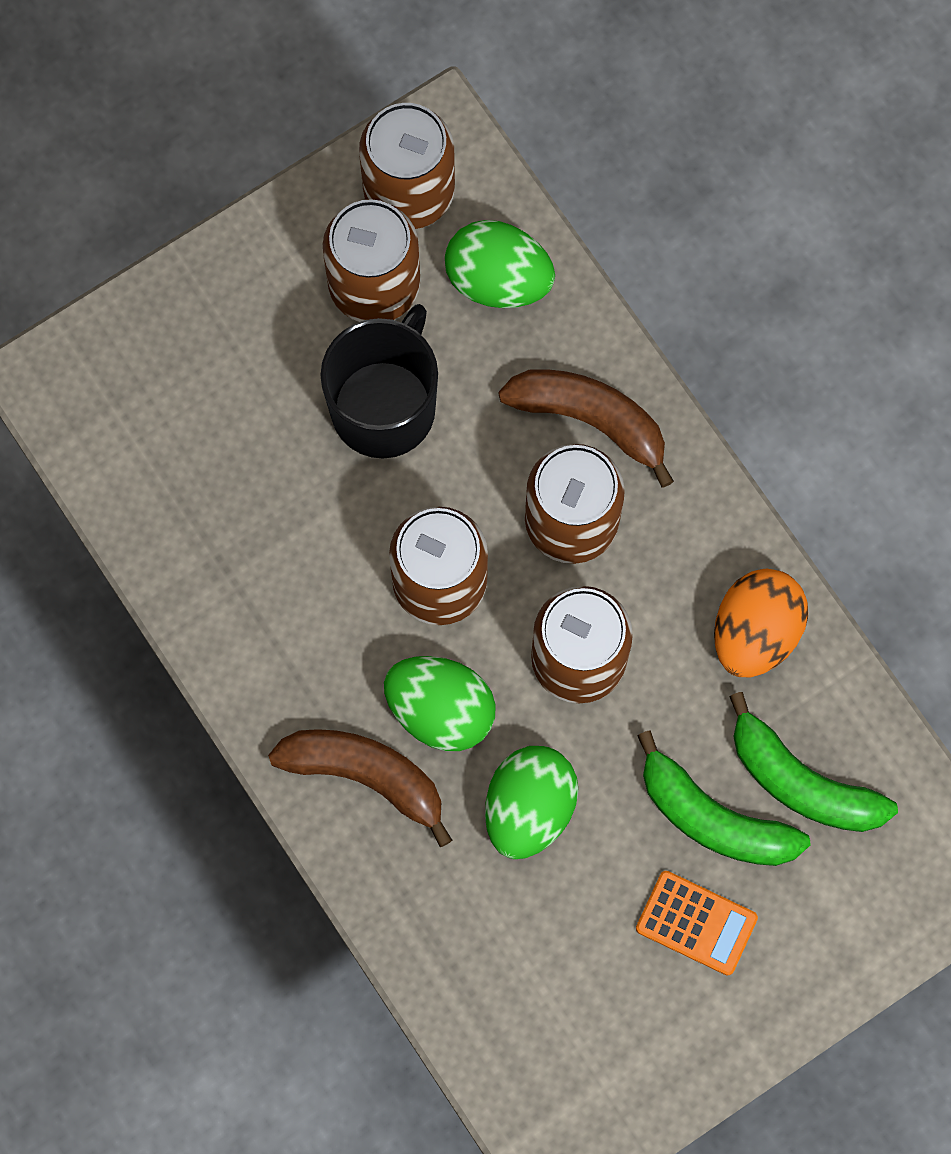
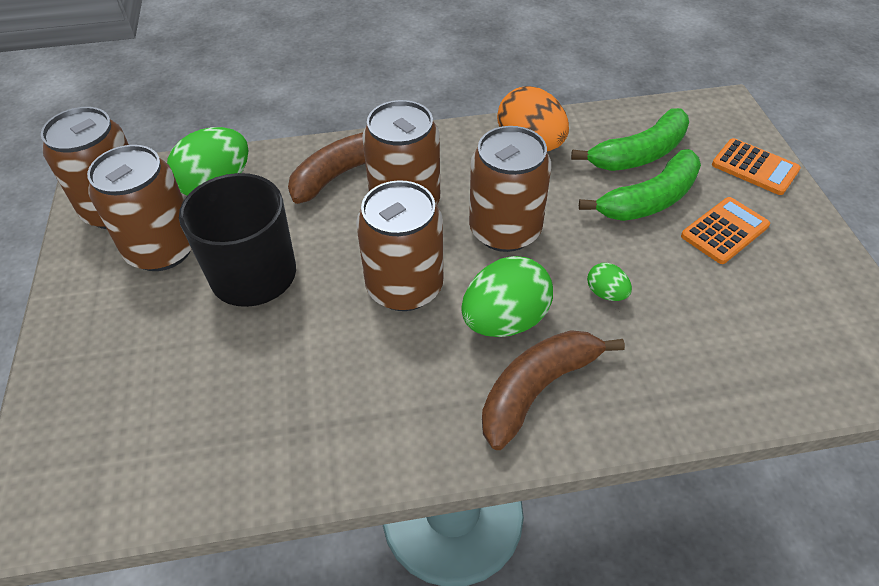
camera: 65 degrees left, 25 degrees down
green egg [485,746,579,859] -> green egg [587,263,632,301], size x0.49
none -> orange calculator [712,138,801,195]

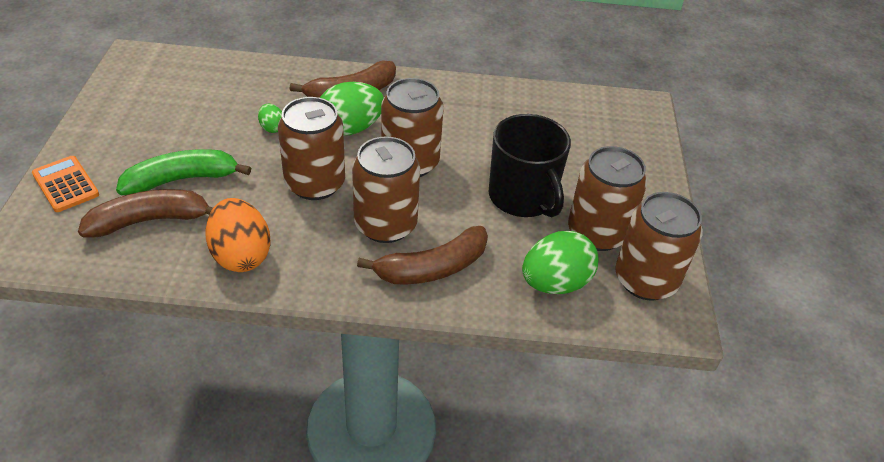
camera: 170 degrees left, 5 degrees down
green banana [571,108,689,171] -> brown banana [78,189,213,237]
orange calculator [681,197,770,264] -> none

